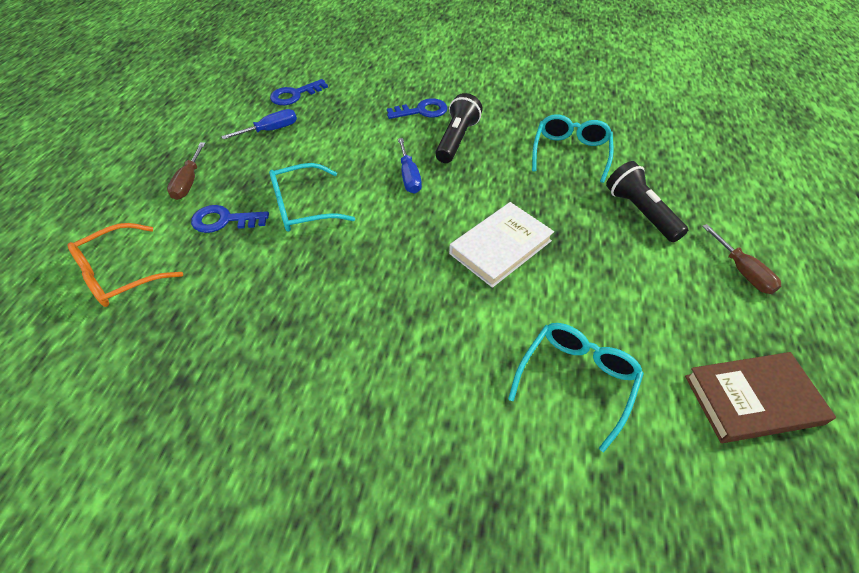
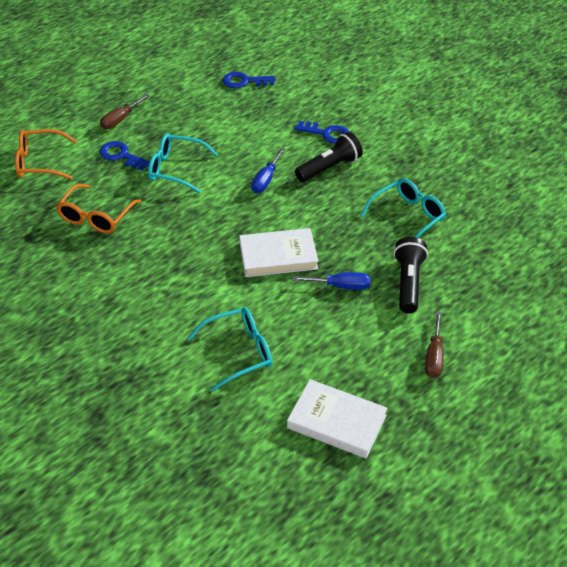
camera: 35 degrees right, 5 degrees down
blue screwdriver [221,109,297,139] -> blue screwdriver moved to [293,272,371,290]
brown book [685,352,836,443] -> white book [287,379,388,458]
none -> orange glasses [56,184,141,233]

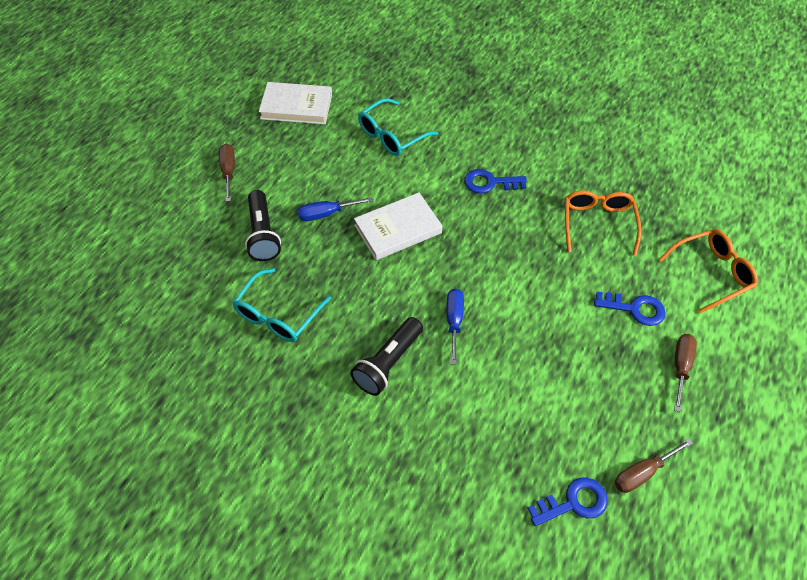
camera: 160 degrees right, 10 degrees up
turquoise glasses [148,133,218,193] -> none
blue key [295,121,349,144] -> blue key moved to [464,169,527,193]
none -> brown screwdriver [614,438,693,493]

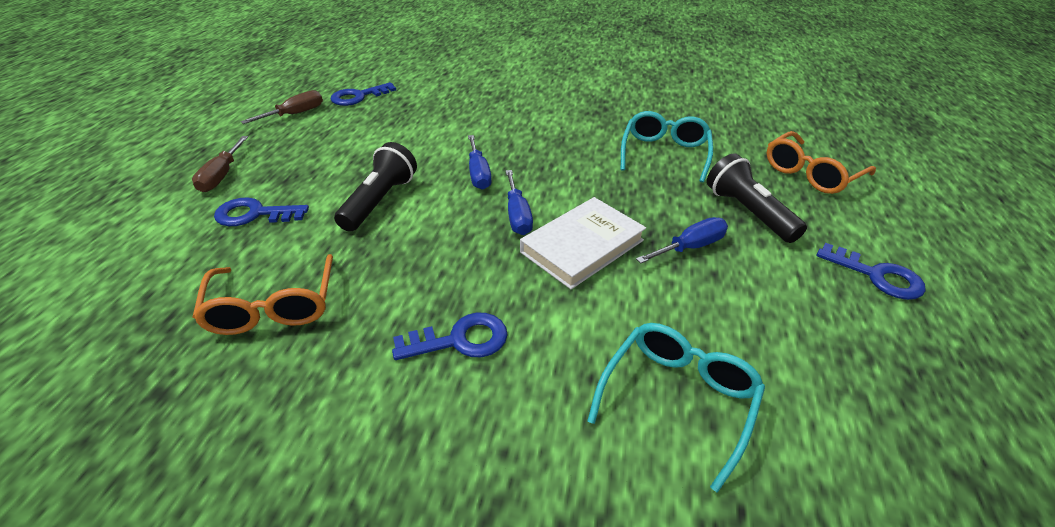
camera: 165 degrees right, 15 degrees down
brown screwdriver [219,144,235,202] -> blue key [817,243,926,300]
white book [259,82,332,124] -> none
black flashlight [350,317,423,396] -> black flashlight moved to [334,142,417,232]
orange glasses [659,229,758,313] -> orange glasses moved to [766,131,876,194]
none -> blue screwdriver [506,170,533,235]

